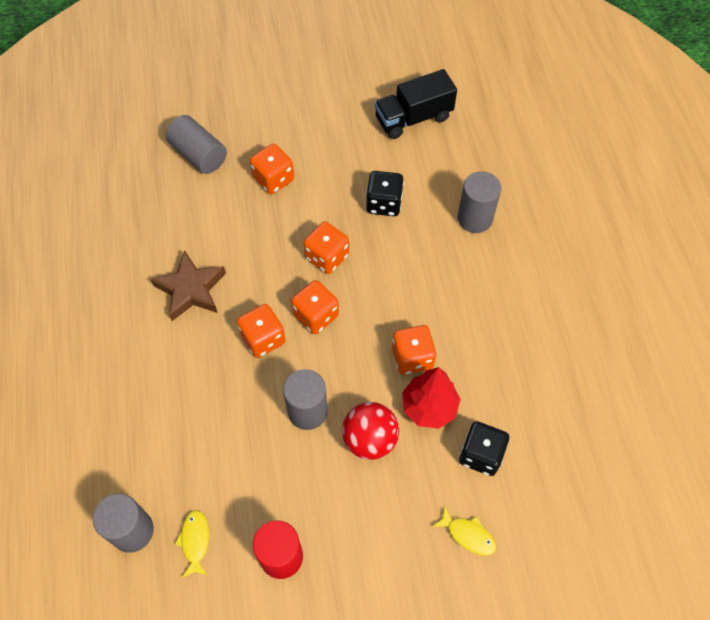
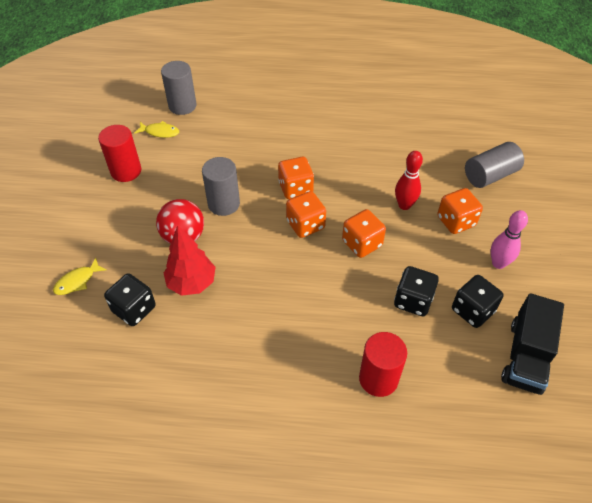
camera: 105 degrees right, 10 degrees down
brown star [150,250,226,321] -> none
black truck [374,69,457,139] -> black truck turned 150 degrees counterclockwise [501,293,564,395]
orange dice [392,325,437,375] -> none
grey cylinder [457,171,501,233] -> red cylinder [359,332,407,397]
none -> red bowling pin [395,151,423,210]
none -> black dice [452,275,504,328]
none -> pink bowling pin [491,210,528,269]

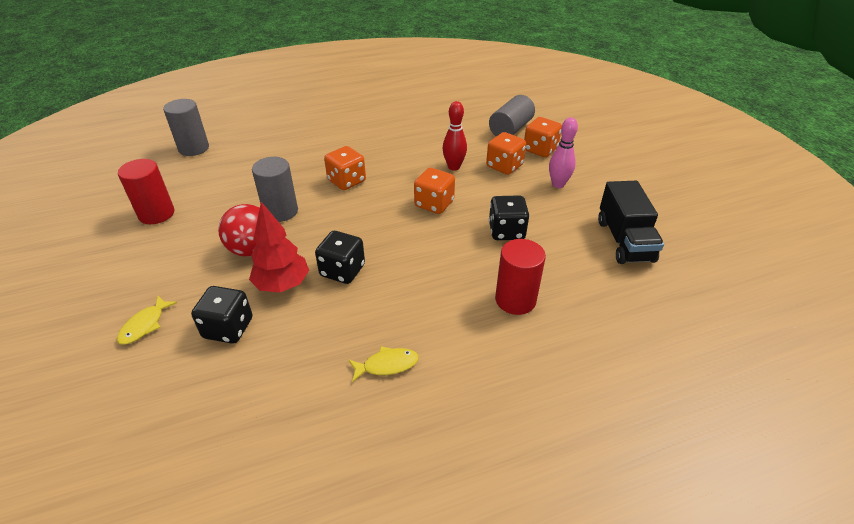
camera: 25 degrees left, 10 degrees down
yellow fish [134,121,179,138] -> yellow fish moved to [348,346,419,382]
orange dice [286,191,326,238] -> orange dice moved to [524,117,562,157]
black dice [452,275,504,328] -> black dice moved to [315,231,365,284]

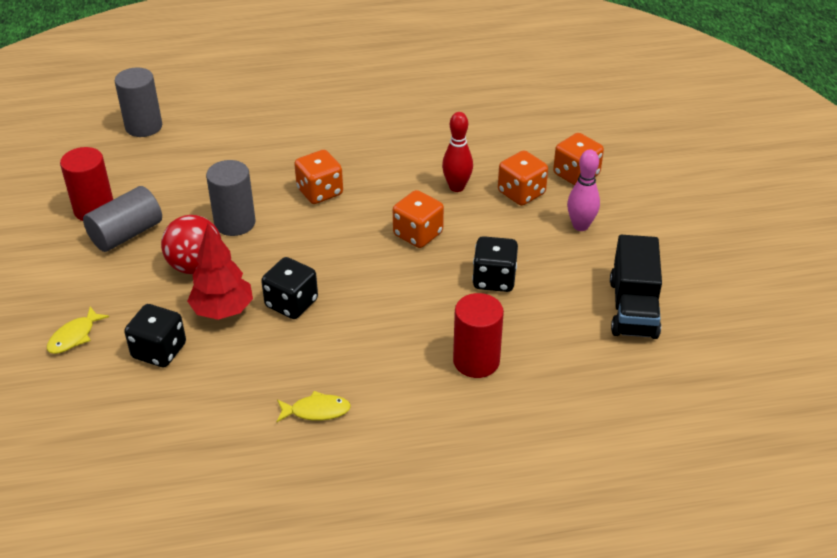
camera: 10 degrees right, 0 degrees up
grey cylinder [489,95,535,136] -> grey cylinder moved to [83,186,162,252]

